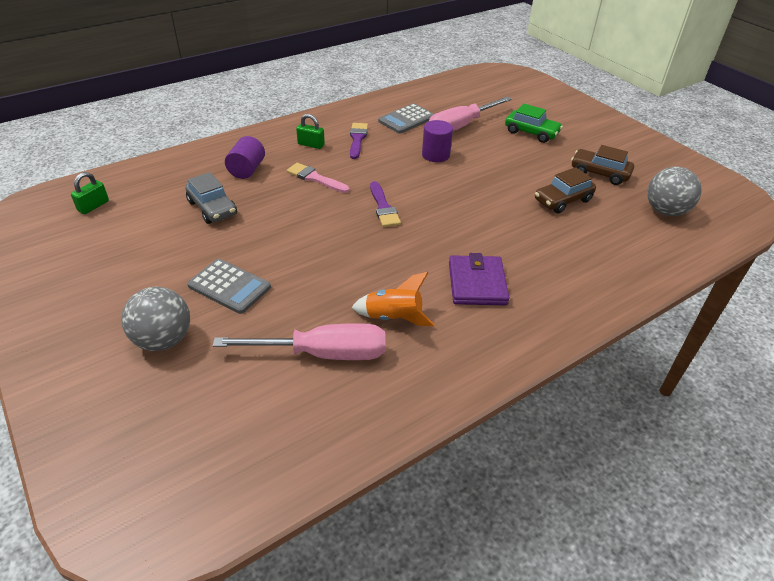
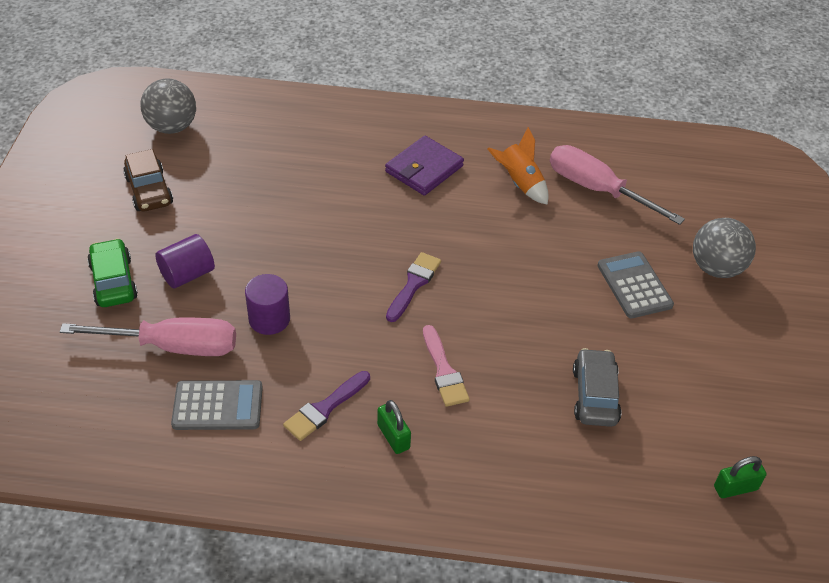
camera: 140 degrees left, 5 degrees up
purple cylinder [225,136,265,179] -> purple cylinder moved to [155,234,215,288]
brown car [535,167,596,213] -> none

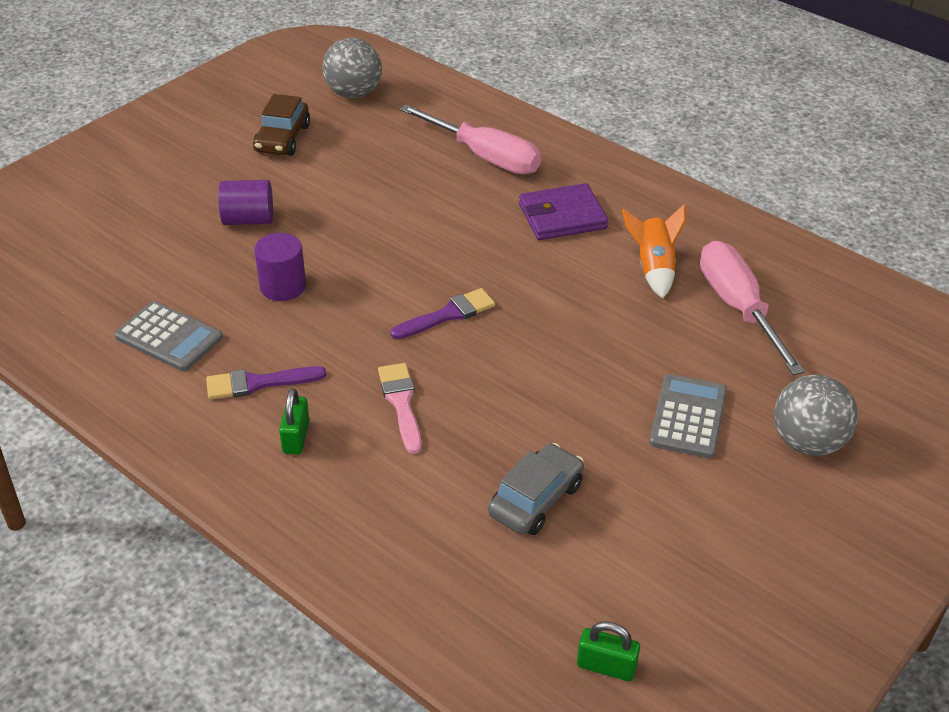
camera: 35 degrees right, 5 degrees down
pink screwdriver [60,317,236,356] -> pink screwdriver moved to [400,104,541,174]
green car [87,238,138,307] -> none
pink brush [423,325,470,407] -> pink brush turned 150 degrees clockwise [378,363,422,454]

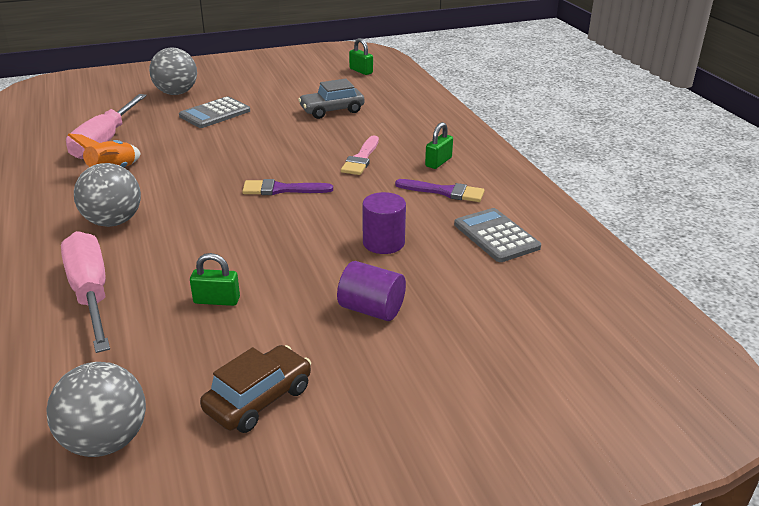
camera: 150 degrees left, 10 degrees down
purple wallet [519,183,608,240] -> grey ball [74,163,141,227]
none -> green padlock [190,253,240,306]

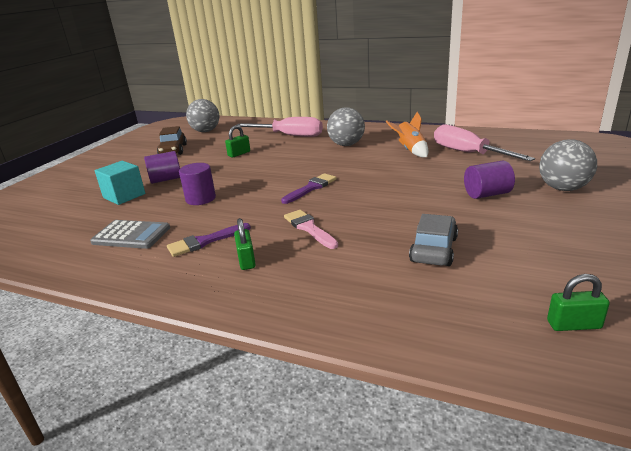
camera: 135 degrees right, 5 degrees down
grey calculator [179,96,250,128] -> purple cylinder [464,160,515,199]
none -> turquoise cube [95,161,145,205]

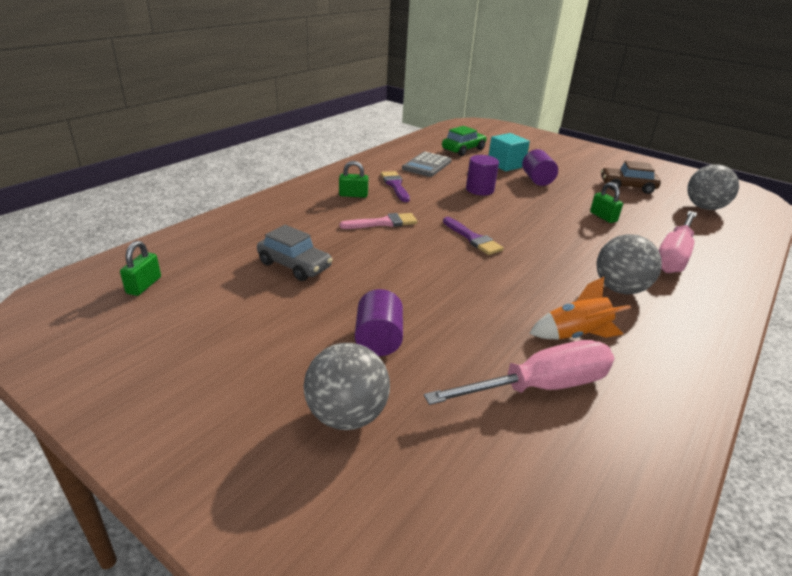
camera: 100 degrees right, 5 degrees up
none -> green car [442,126,487,156]

